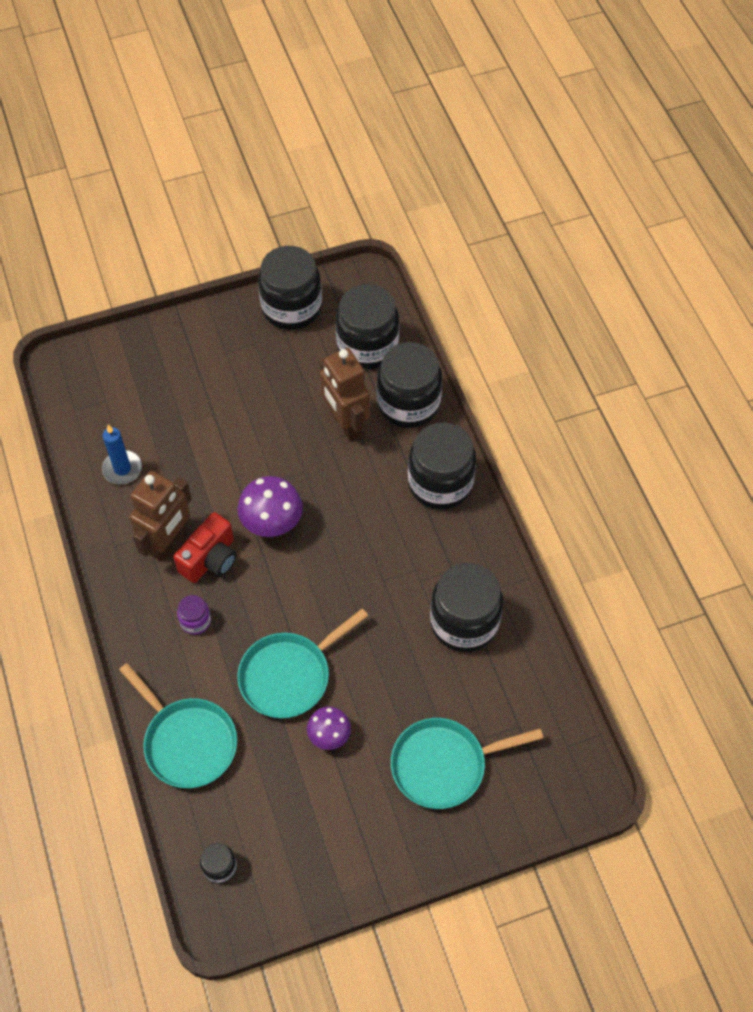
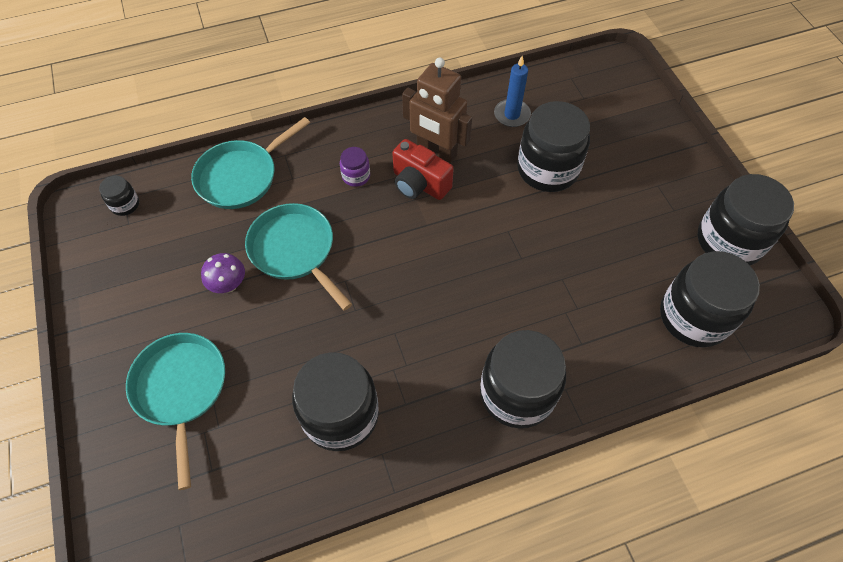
camera: 90 degrees right, 0 degrees up
purple mushroom [238,476,303,537] -> none
brown robot [320,348,370,441] -> none
black jar [377,342,442,428] -> black jar moved to [517,101,590,192]

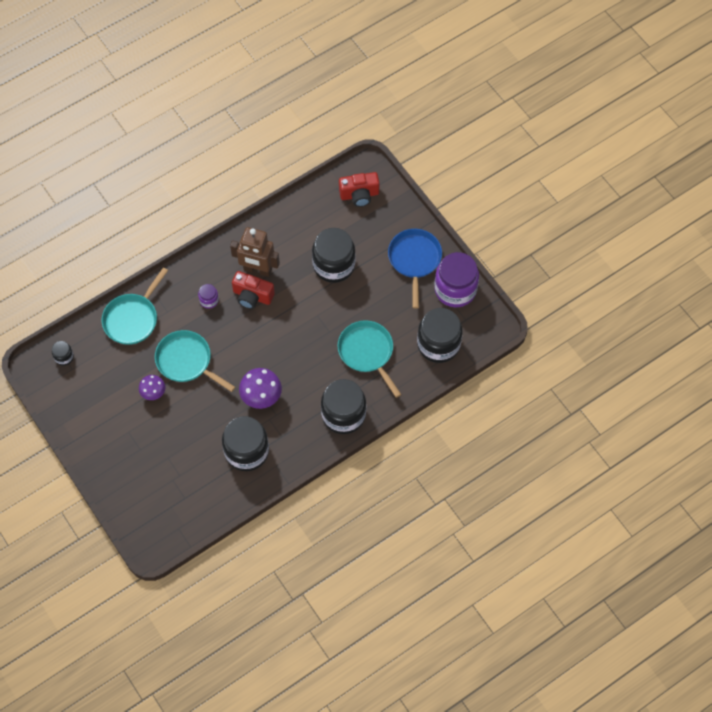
camera: 15 degrees left, 5 degrees up
turquoise pan [126,333,225,490] -> turquoise pan moved to [337,320,401,398]
blue candle [494,56,531,127] -> none
black jar [698,174,794,265] -> purple jar [434,252,479,307]
none -> purple mushroom [239,368,282,409]
none -> red camera [339,172,379,207]
none -> blue pan [388,229,442,308]

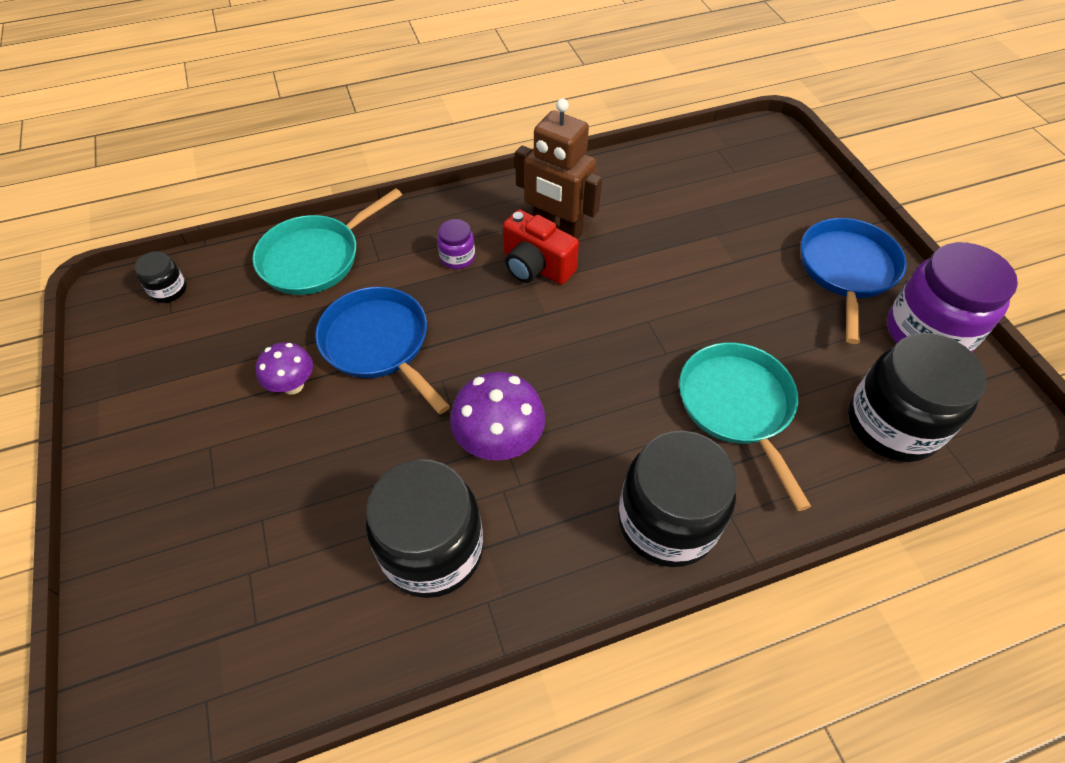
camera: 15 degrees right, 10 degrees down
turquoise pan [155,330,235,392] -> blue pan [315,287,450,414]
black jar [312,228,356,283] -> none
red camera [339,172,379,207] -> none

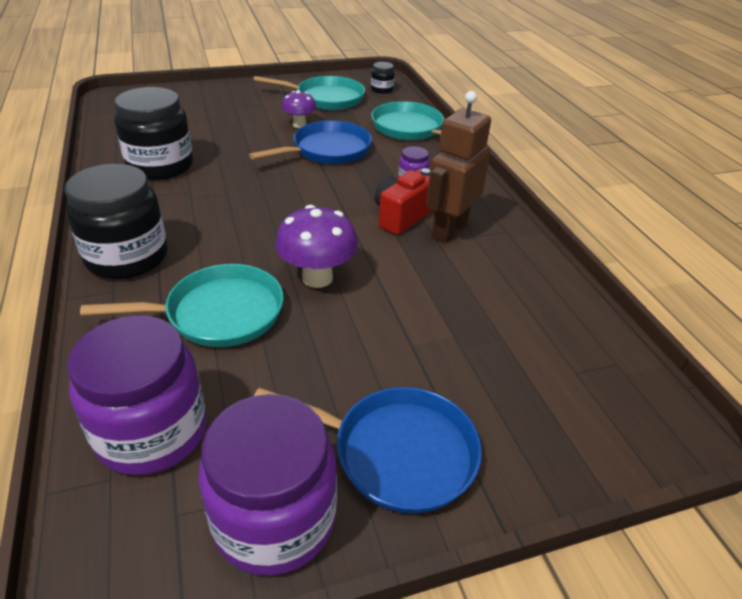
camera: 90 degrees right, 15 degrees down
purple mushroom [450,372,546,461] -> purple mushroom moved to [275,205,358,288]
black jar [848,333,986,462] -> purple jar [67,315,207,476]
none -> turquoise pan [253,76,365,110]

